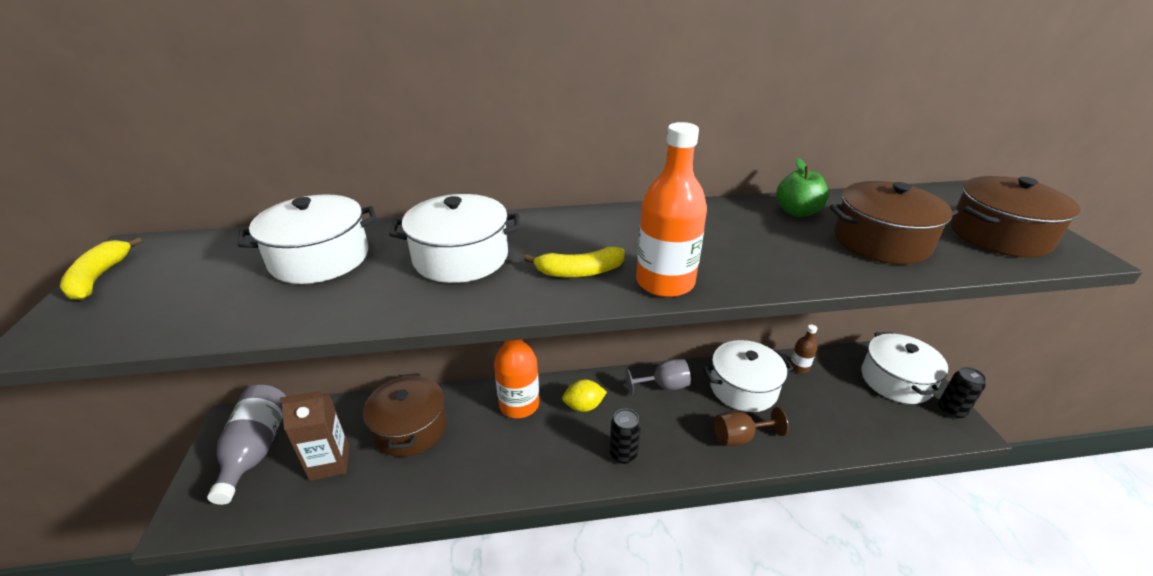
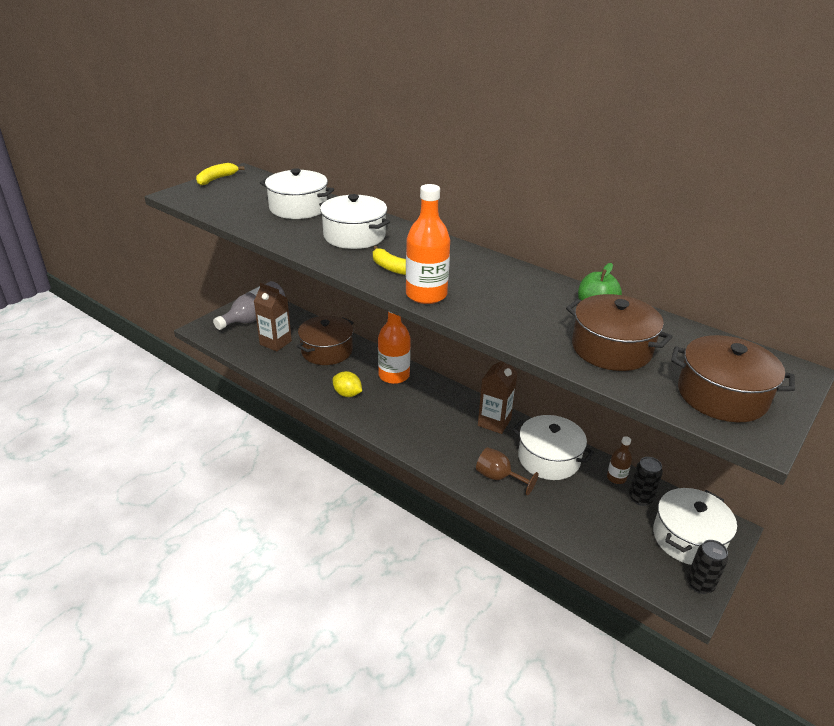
camera: 45 degrees right, 0 degrees up
yellow lemon [562,379,607,412] -> yellow lemon moved to [333,371,362,397]
black can [610,408,641,464] -> black can moved to [629,457,663,506]
grey goblet [626,359,691,395] -> brown carton [478,361,517,434]

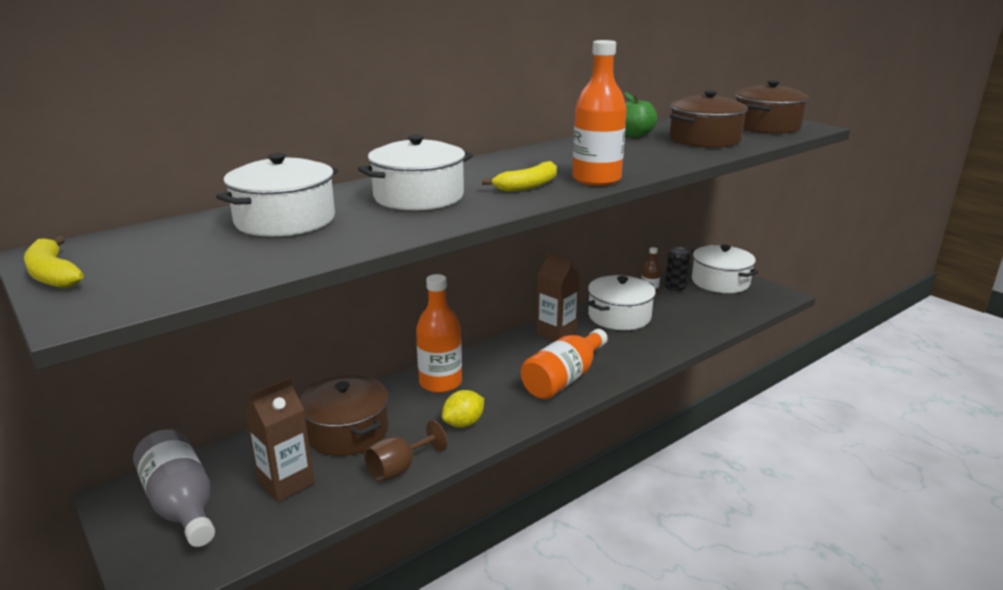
camera: 75 degrees left, 10 degrees down
brown goblet [476,447,538,496] -> brown goblet moved to [364,420,447,482]
black can [687,540,728,594] -> none
none -> orange bottle [521,329,608,399]

